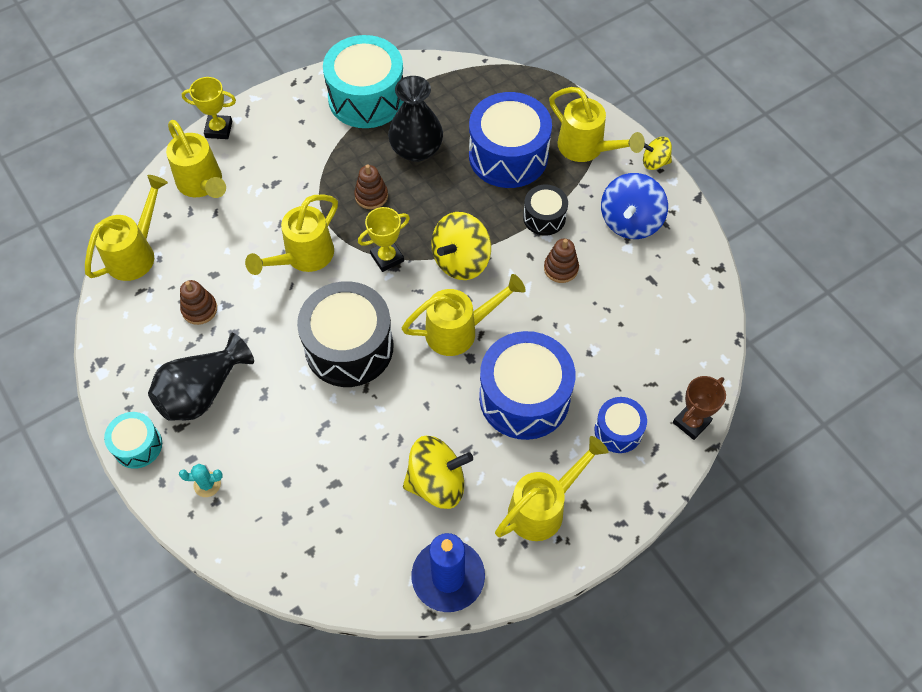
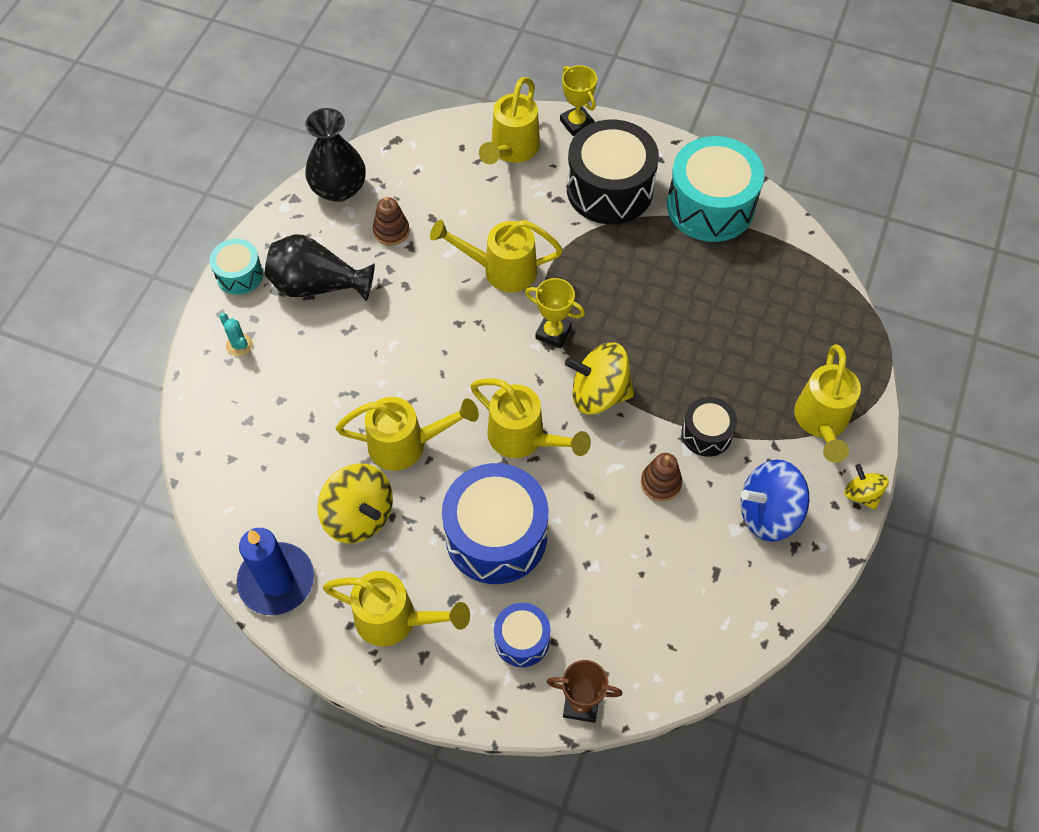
camera: 55 degrees right, 0 degrees up
yellow watering can [85,175,168,281] -> yellow watering can moved to [336,397,479,471]
black drum [297,281,394,387] -> black drum moved to [567,120,659,224]
brown stacking toy [354,164,388,209] -> none
black vase [388,76,443,162] -> black vase moved to [305,108,366,202]
blue drum [469,92,552,188] -> none

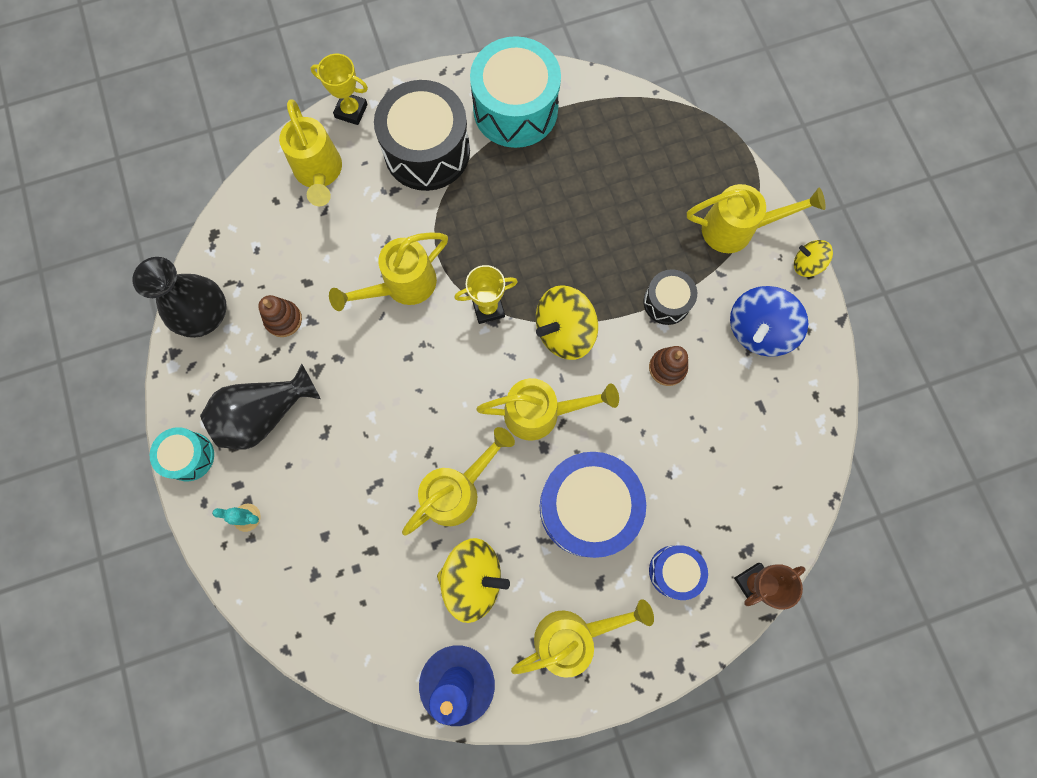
camera: 40 degrees left, 15 degrees up
yellow watering can [794,344,861,463] -> yellow watering can turned 60 degrees counterclockwise [687,184,826,253]

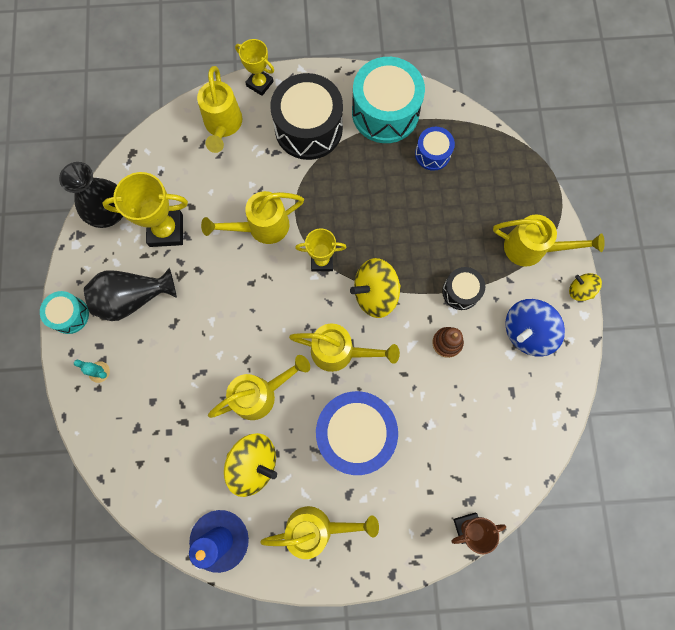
camera: 15 degrees right, 0 degrees up
brown stacking toy [258,295,302,337] -> yellow trophy [102,172,188,247]
blue drum [649,545,708,600] -> blue drum moved to [415,127,455,171]

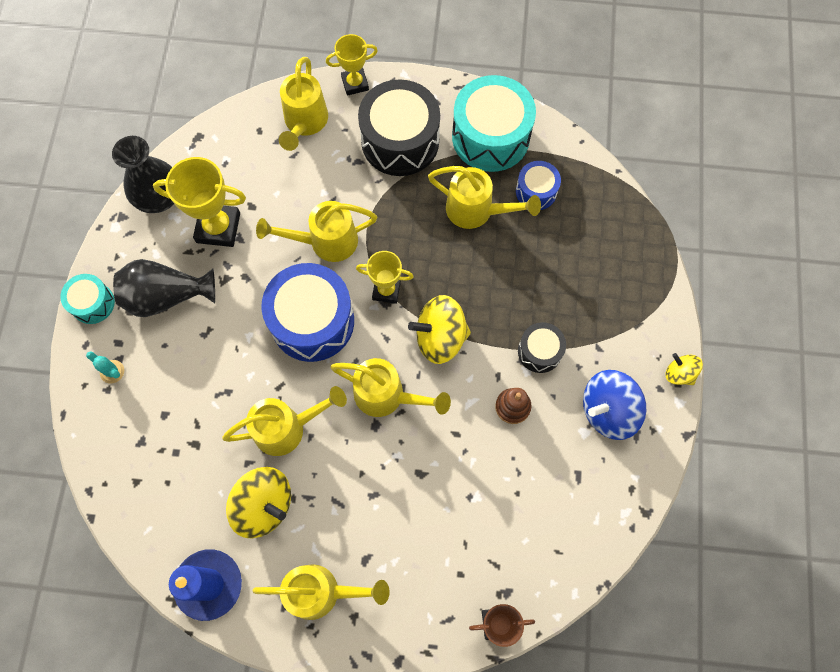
camera: 10 degrees right, 5 degrees down
yellow trophy [235,39,274,96] -> yellow trophy turned 60 degrees counterclockwise [326,34,378,96]
blue drum [316,391,398,475] -> blue drum moved to [261,263,354,362]
yellow watering can [493,214,605,267] -> yellow watering can moved to [428,166,541,229]

